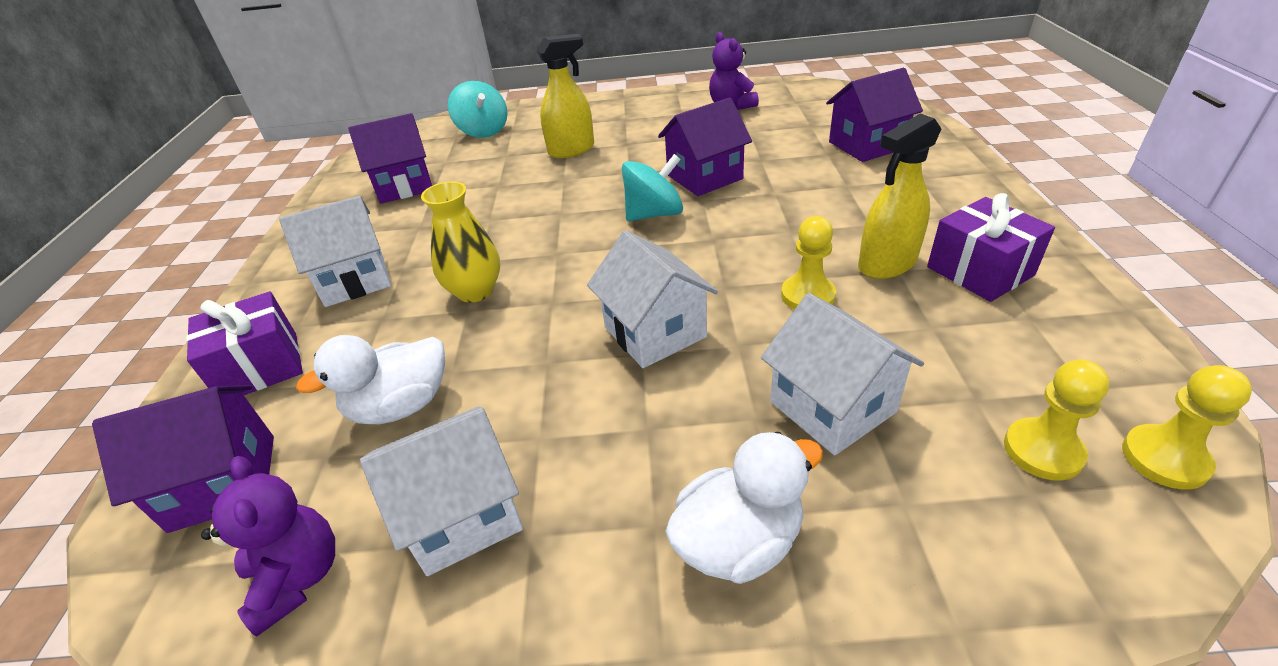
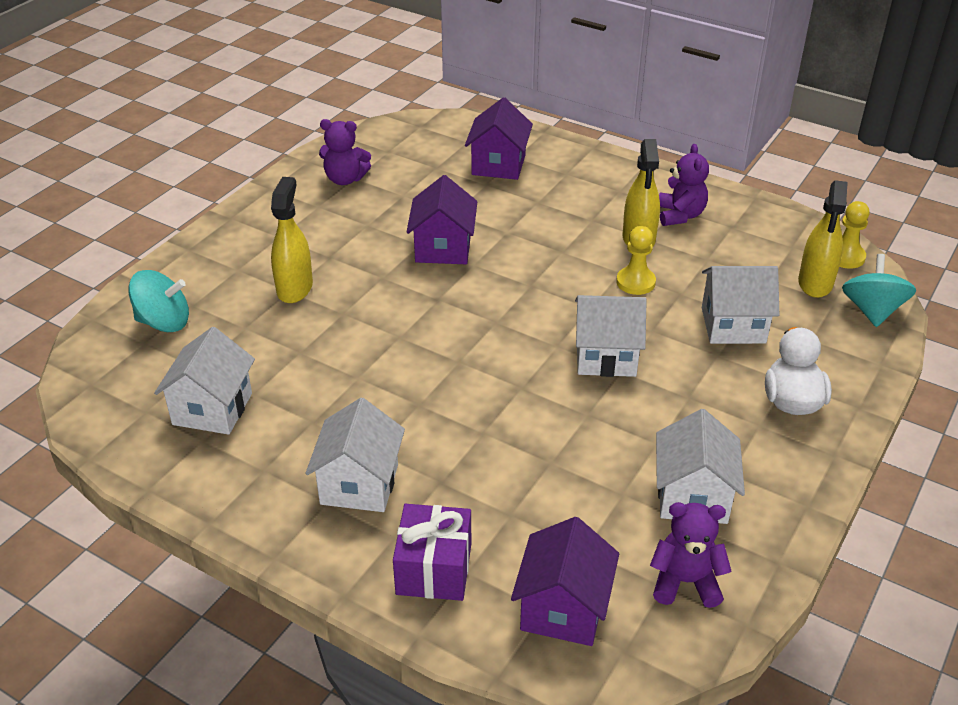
camera: 60 degrees left, 0 degrees up
white duck [296,335,445,424] -> none
purple house [348,113,432,204] -> white house [154,327,255,435]
yellow vase [421,181,500,303] -> none
turquoise spinning top [622,154,683,221] -> turquoise spinning top moved to [842,254,916,327]
purple gift [927,193,1055,302] -> purple teddy bear [659,144,709,226]
yellow pawn [1004,359,1110,481] -> yellow spray bottle [798,180,848,298]

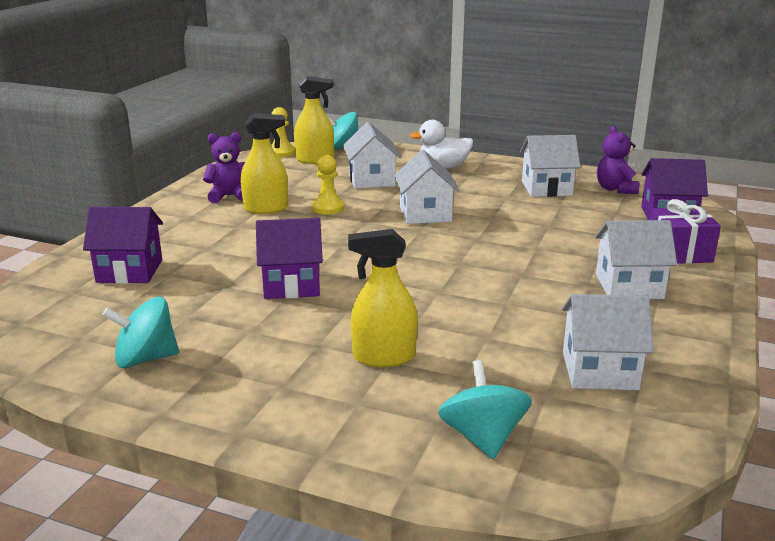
camera: 100 degrees left, 15 degrees down
purple teddy bear [319,119,371,185] -> turquoise spinning top [102,297,179,368]

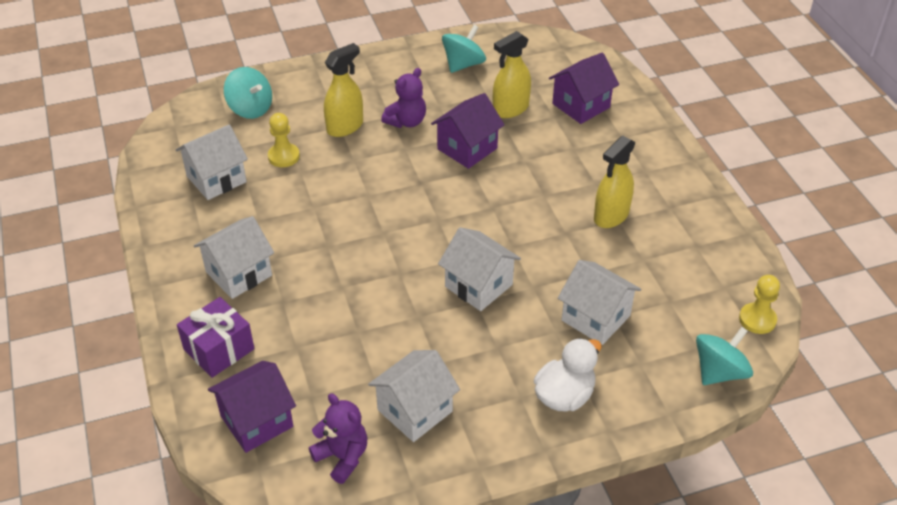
camera: 140 degrees right, 20 degrees up
purple teddy bear [203,132,245,203] -> purple teddy bear moved to [381,68,426,128]
yellow spray bottle [294,76,334,164] -> yellow spray bottle moved to [493,31,531,118]
yellow pawn [312,155,344,215] -> yellow pawn moved to [268,113,300,167]

